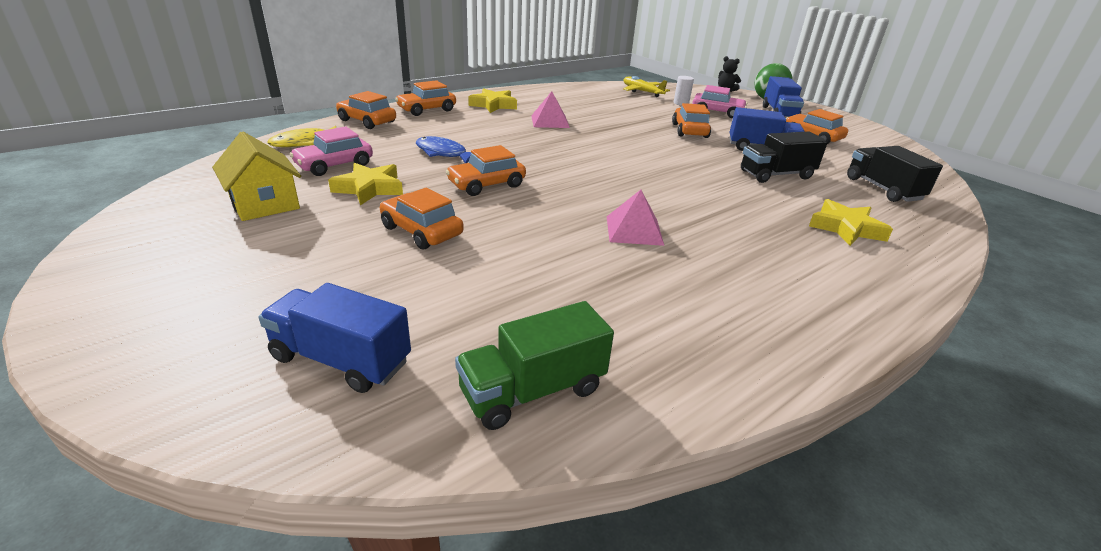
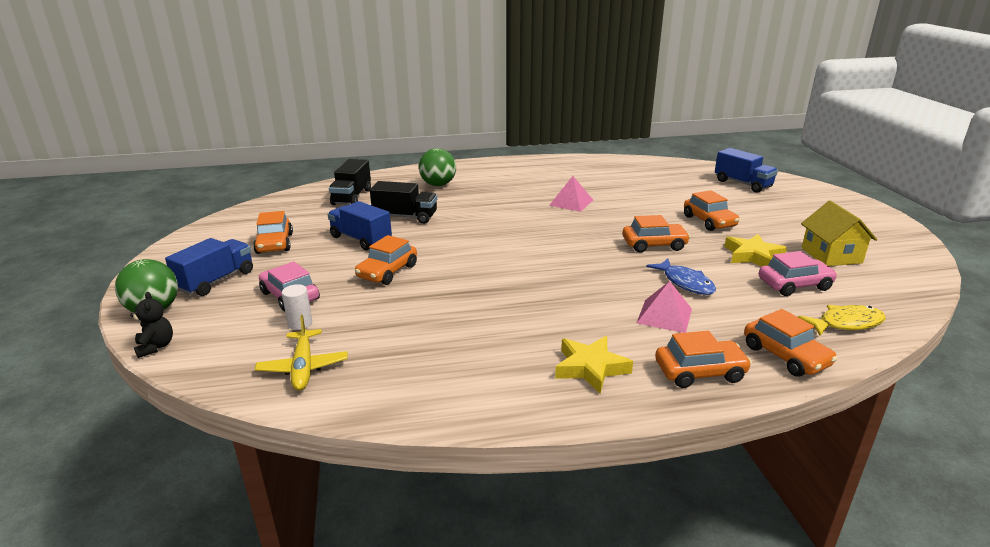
camera: 150 degrees left, 5 degrees down
green truck [455,301,614,430] -> none
pink pyramid [531,91,570,128] -> pink pyramid moved to [637,281,692,333]
yellow star [809,199,893,246] -> green ball [419,148,456,186]

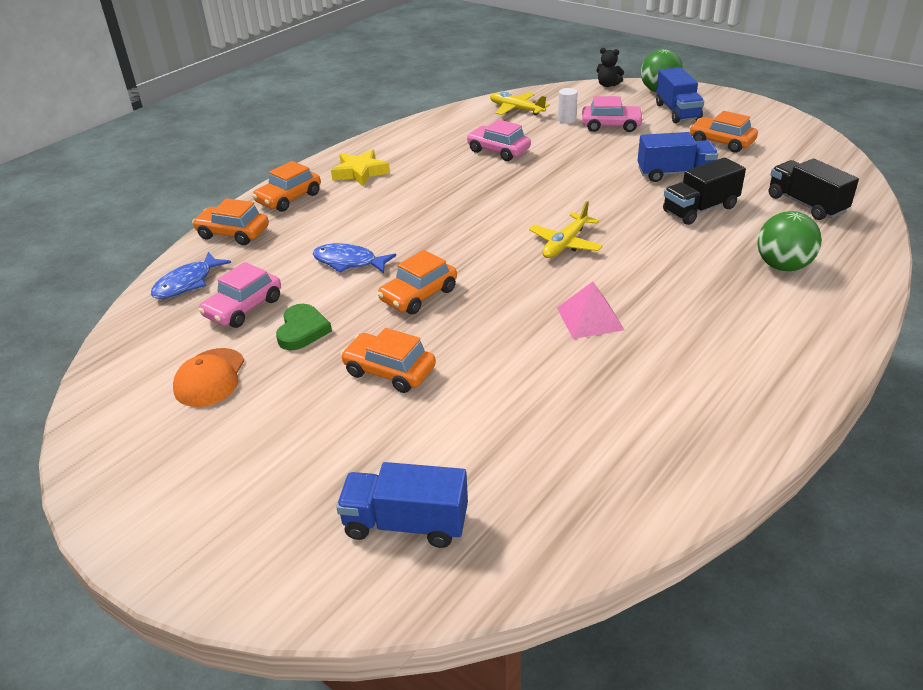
camera: 140 degrees right, 10 degrees up
orange car [355,235,417,285] -> none
pink pyramid [637,281,692,333] -> none
yellow star [724,234,787,267] -> green heart [276,304,332,350]
yellow fish [798,305,885,336] -> blue fish [151,252,231,299]
yellow house [801,201,877,266] -> orange cap [173,348,244,407]
none -> pink car [467,120,531,161]
none -> yellow plane [529,201,603,258]

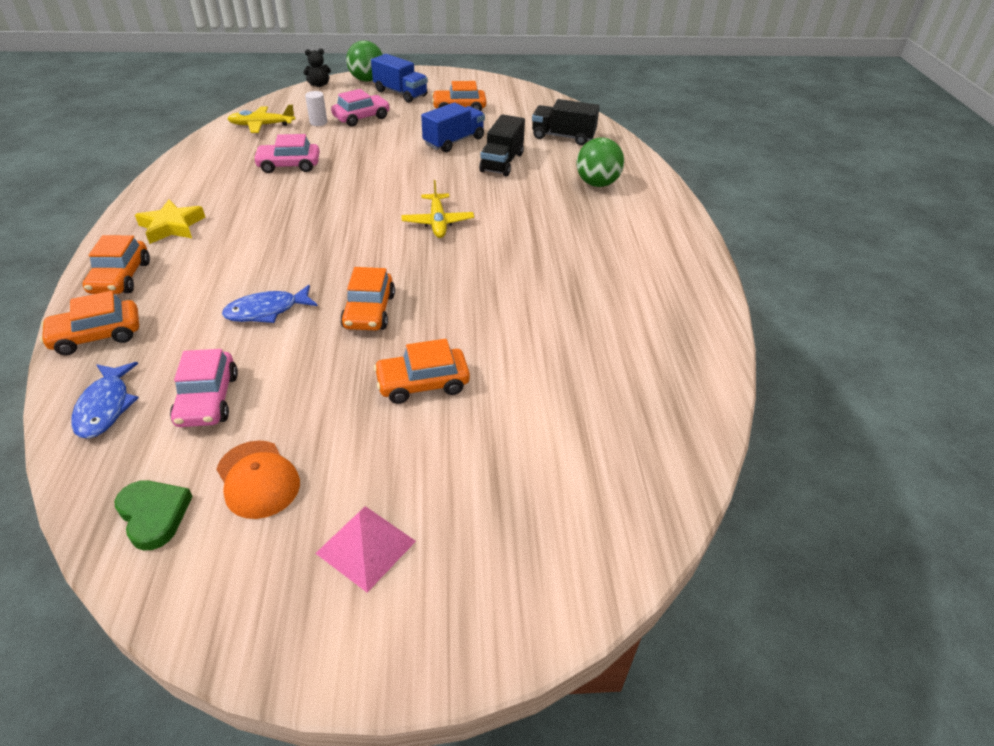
camera: 45 degrees left, 5 degrees up
green heart [276,304,332,350] -> green heart moved to [115,480,193,551]
blue truck [336,462,468,548] -> none
pink pyramid [557,282,624,339] -> pink pyramid moved to [315,506,416,592]

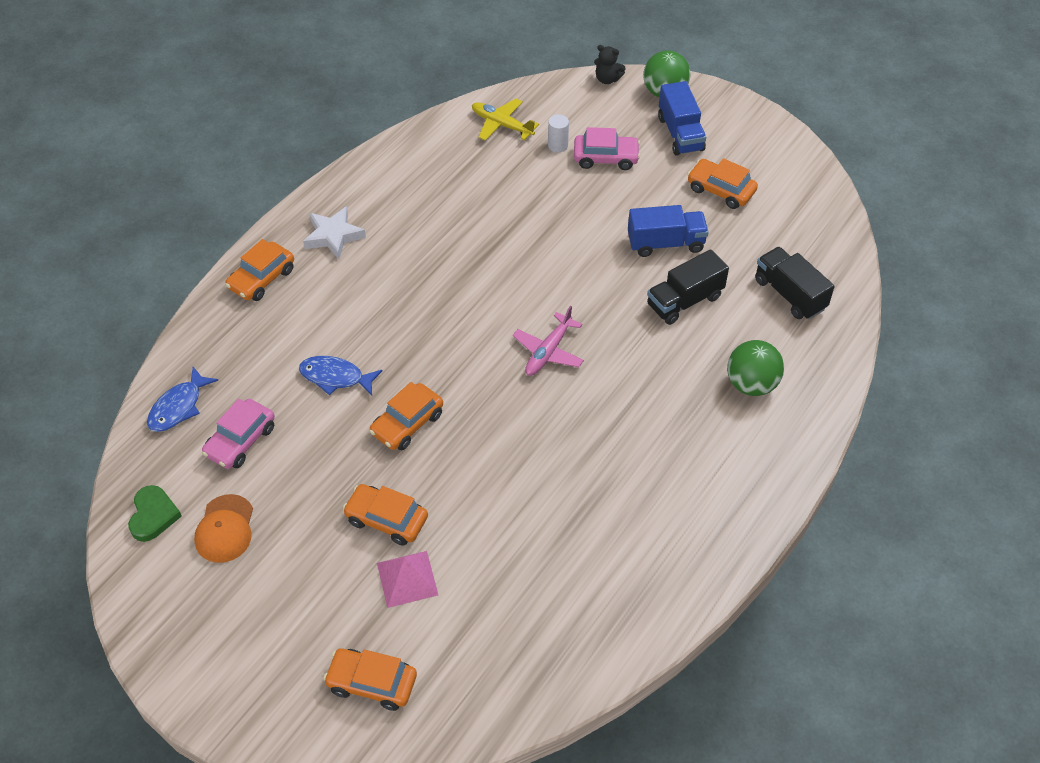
camera: 40 degrees right, 10 degrees up
orange car [40,291,139,356] -> orange car moved to [324,648,417,711]
yellow star [135,199,205,244] -> white star [303,206,366,259]
pink car [253,134,320,173] -> none
pink pyramid [315,506,416,592] -> pink pyramid moved to [377,551,438,608]
yellow plane [401,180,474,238] -> pink plane [513,305,584,376]

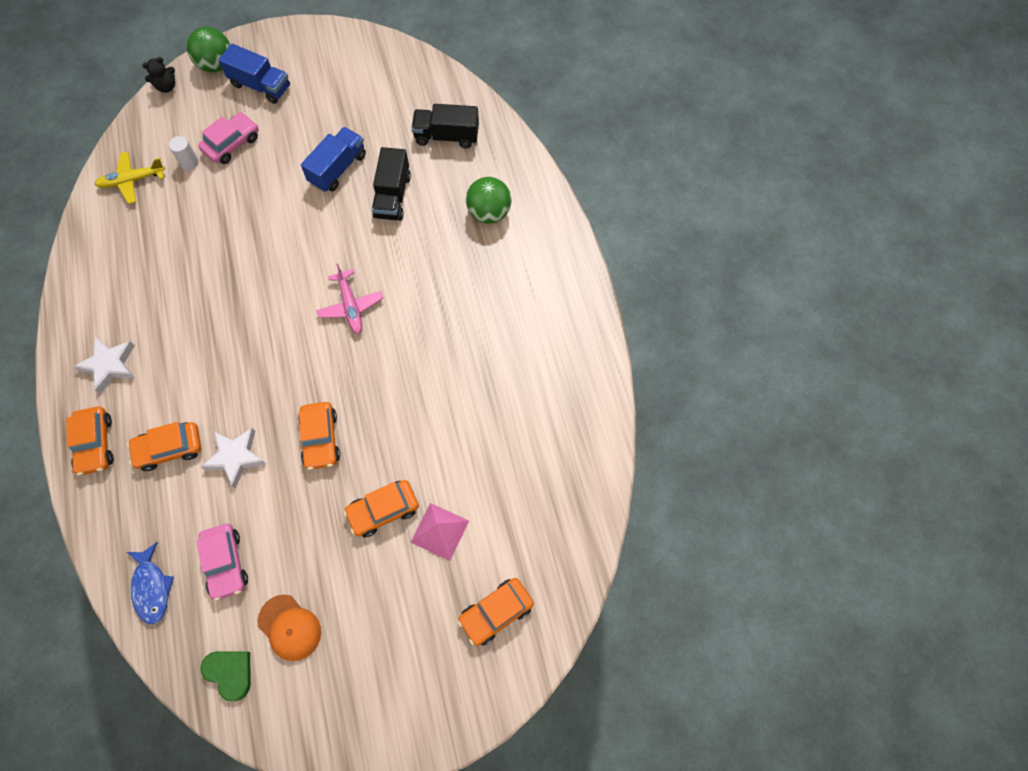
camera: 50 degrees left, 15 degrees up
blue fish [299,356,382,396] -> white star [201,428,266,488]
orange car [687,158,758,209] -> orange car moved to [127,422,201,471]

